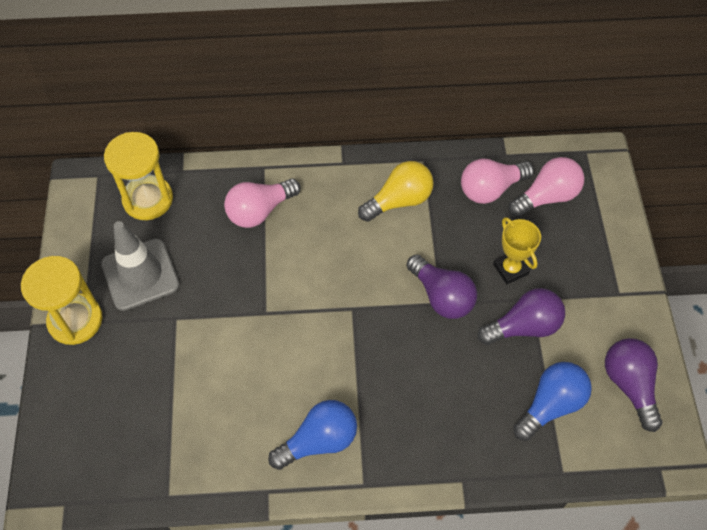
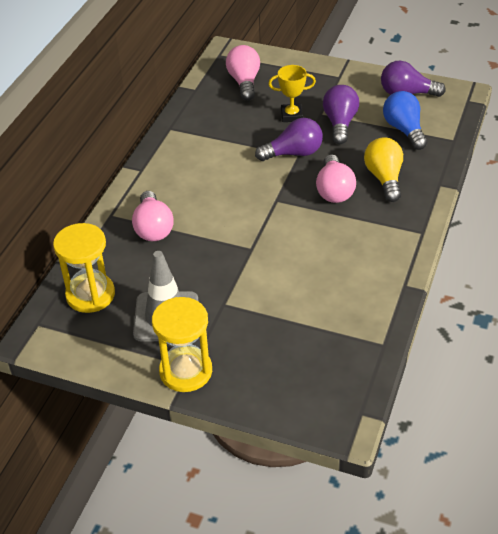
camera: 65 degrees left, 15 degrees down
blue light bulb [268,400,357,470] -> none
yellow light bulb [358,161,434,222] -> yellow light bulb moved to [364,137,403,202]
pink light bulb [461,158,534,204] -> pink light bulb moved to [316,155,356,203]

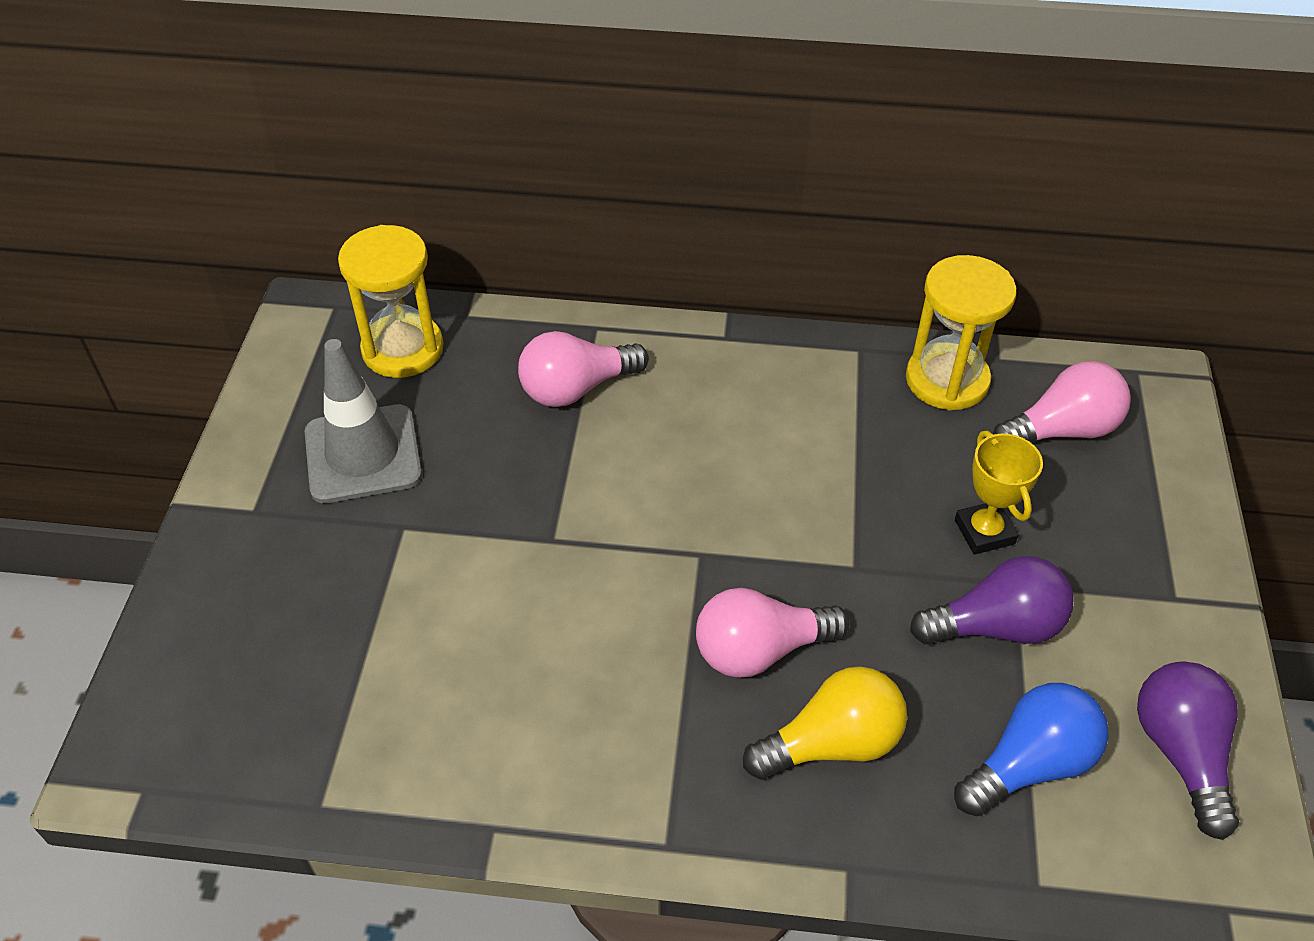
camera: 75 degrees right, 5 degrees up
yellow hourglass [152,297,212,392] -> yellow hourglass moved to [906,255,1017,410]
purple light bulb [255,118,323,161] -> none

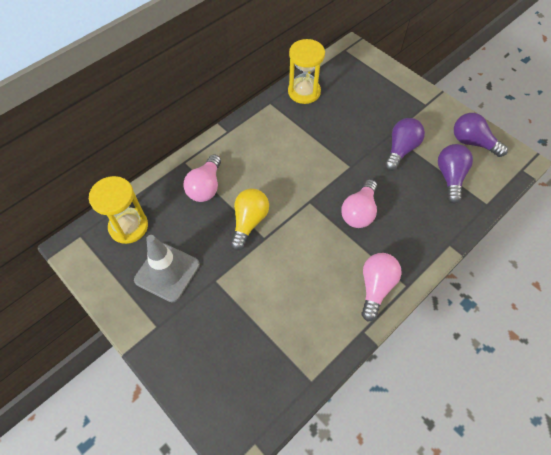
camera: 50 degrees left, 10 degrees up
yellow light bulb [743,666,907,780] -> yellow light bulb moved to [231,189,269,251]
blue light bulb [954,683,1109,817] -> purple light bulb [438,144,473,204]
yellow trophy [955,431,1043,554] -> none
pink light bulb [993,361,1131,442] -> pink light bulb moved to [361,253,402,321]

